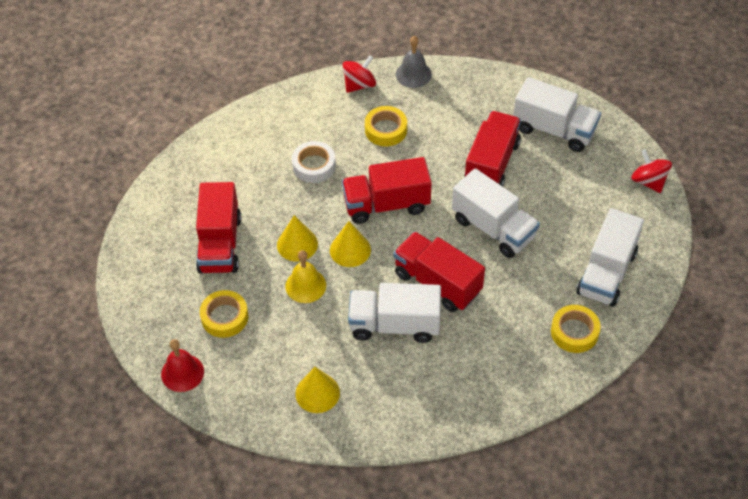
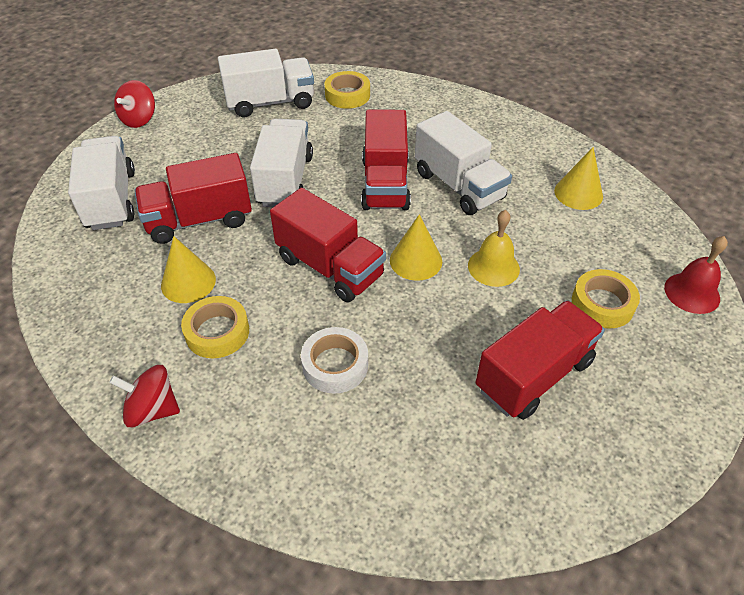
camera: 130 degrees left, 5 degrees down
yellow cone [277,215,318,261] -> yellow cone moved to [161,236,216,303]
grey bell [396,36,432,88] -> none

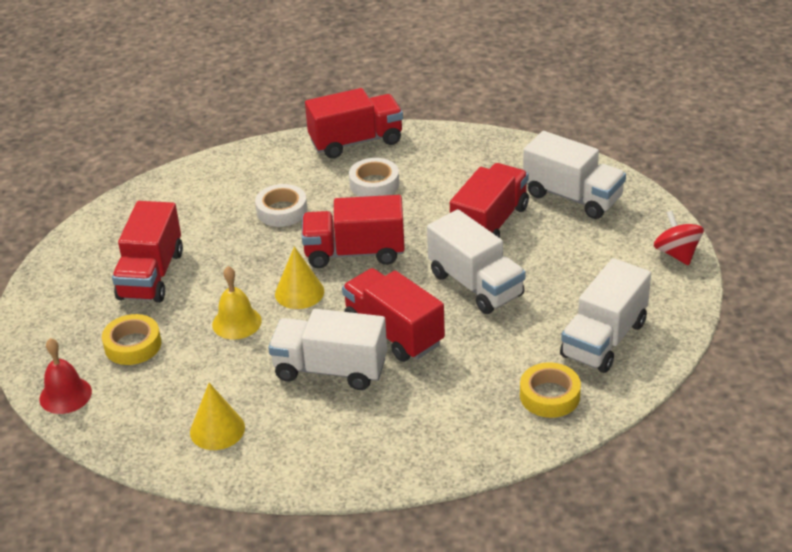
camera: 140 degrees right, 10 degrees down
red spinning top [109,365,180,427] -> red truck [305,88,403,159]
yellow cone [161,236,216,303] -> none
yellow tape [181,296,249,358] -> white tape [349,158,399,197]

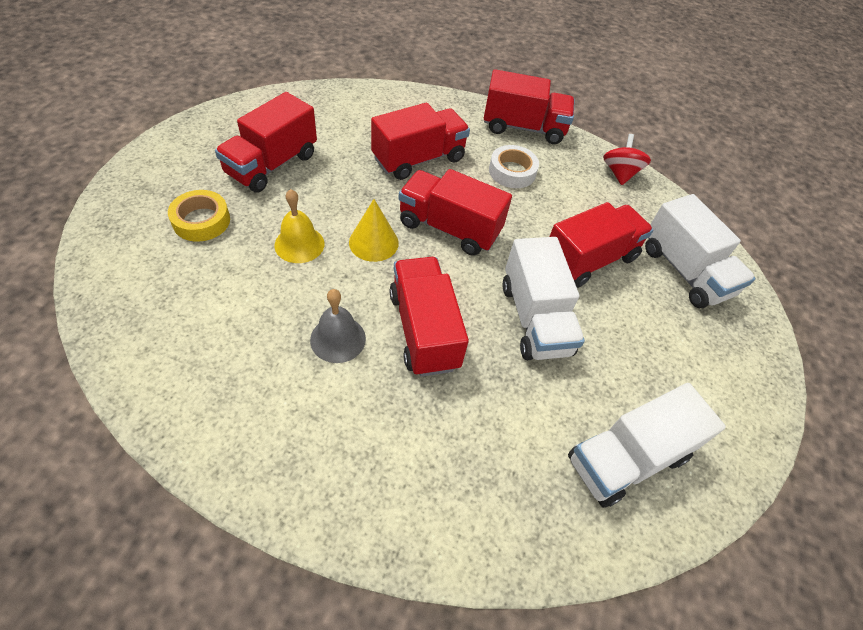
camera: 20 degrees right, 15 degrees up
red bell [39,338,92,414] -> none
yellow cone [190,383,245,450] -> none
white tape [255,184,307,227] -> red truck [371,103,470,180]
white truck [268,309,387,390] -> grey bell [310,289,366,363]
yellow tape [520,362,581,418] -> none
red spinning top [654,211,704,266] -> red spinning top moved to [603,134,651,185]

